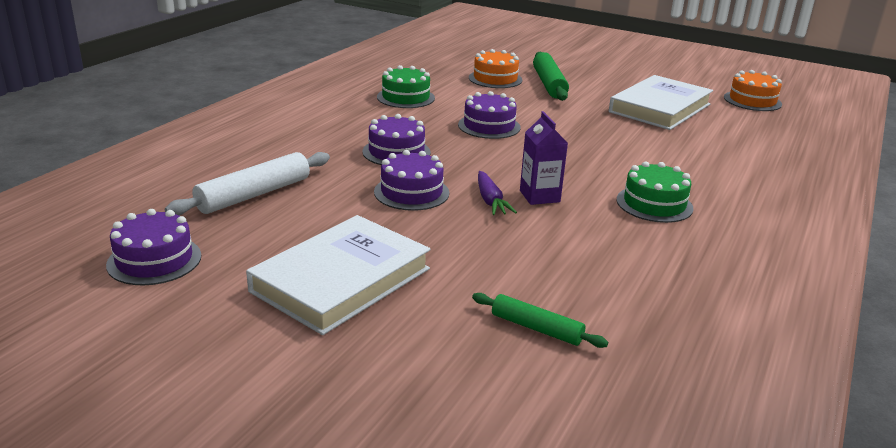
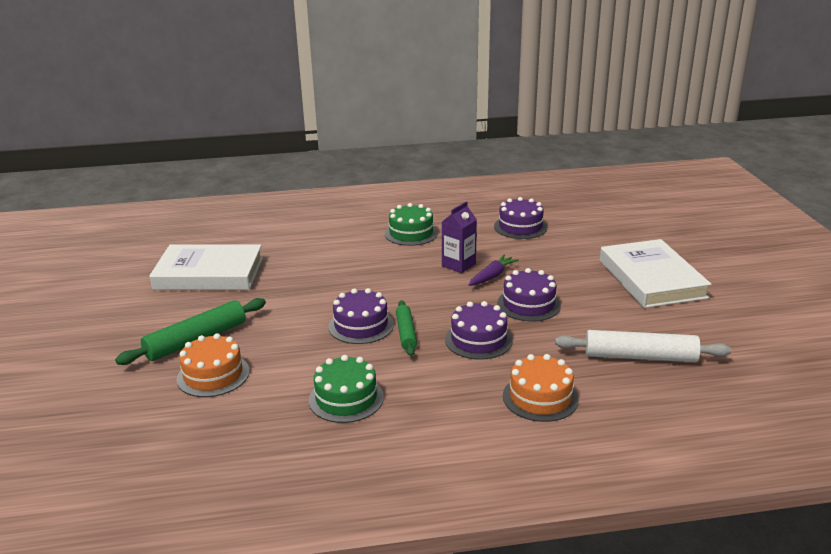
camera: 125 degrees left, 0 degrees up
purple cake [106,209,201,285] -> purple cake moved to [494,197,547,239]
white book [246,215,431,335] -> white book turned 75 degrees clockwise [600,239,712,308]
green rolling pin [472,293,608,348] -> green rolling pin moved to [396,300,417,356]
orange cake [724,70,782,111] -> orange cake moved to [503,354,579,422]

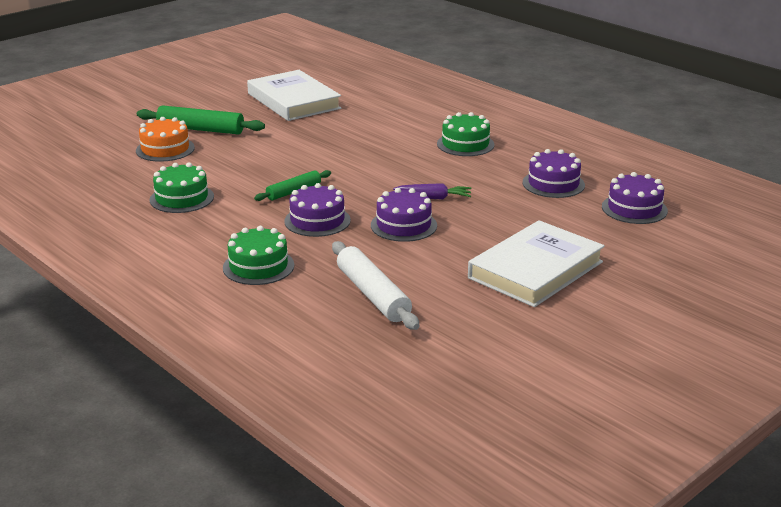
camera: 55 degrees right, 0 degrees up
purple cake [328,288,394,344] -> purple cake moved to [602,172,668,224]
purple carton [442,201,477,273] -> none
orange cake [503,354,579,422] -> green cake [223,226,294,285]

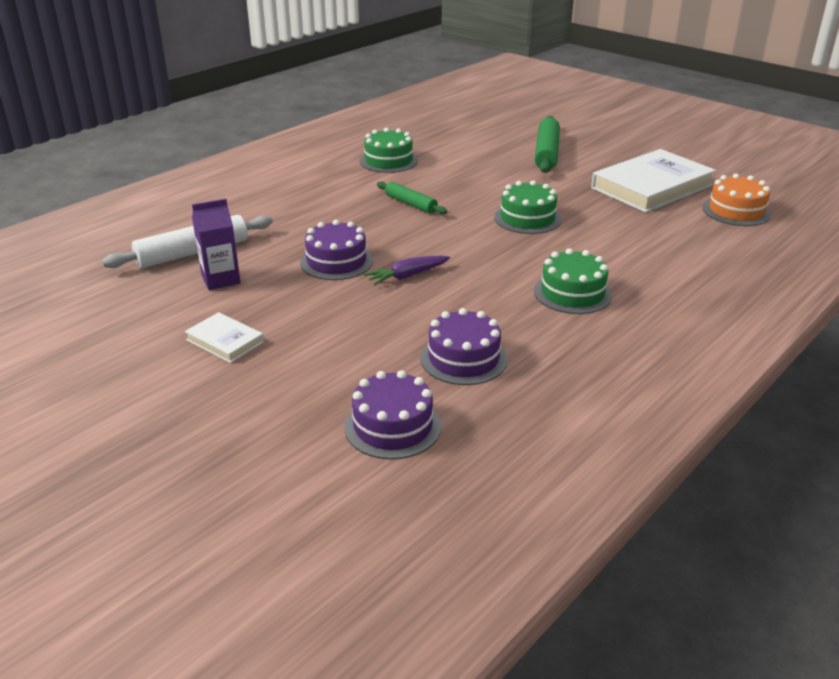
camera: 85 degrees right, 5 degrees up
orange cake [136,117,195,162] -> orange cake moved to [702,173,771,226]
green cake [223,226,294,285] -> green cake moved to [494,180,561,234]
purple cake [284,183,351,237] -> none
purple carrot [393,183,471,200] -> purple carrot turned 60 degrees clockwise [364,255,450,285]
white book [468,220,605,307] -> white book [185,312,264,363], size x0.47
none -> purple carton [192,199,241,290]

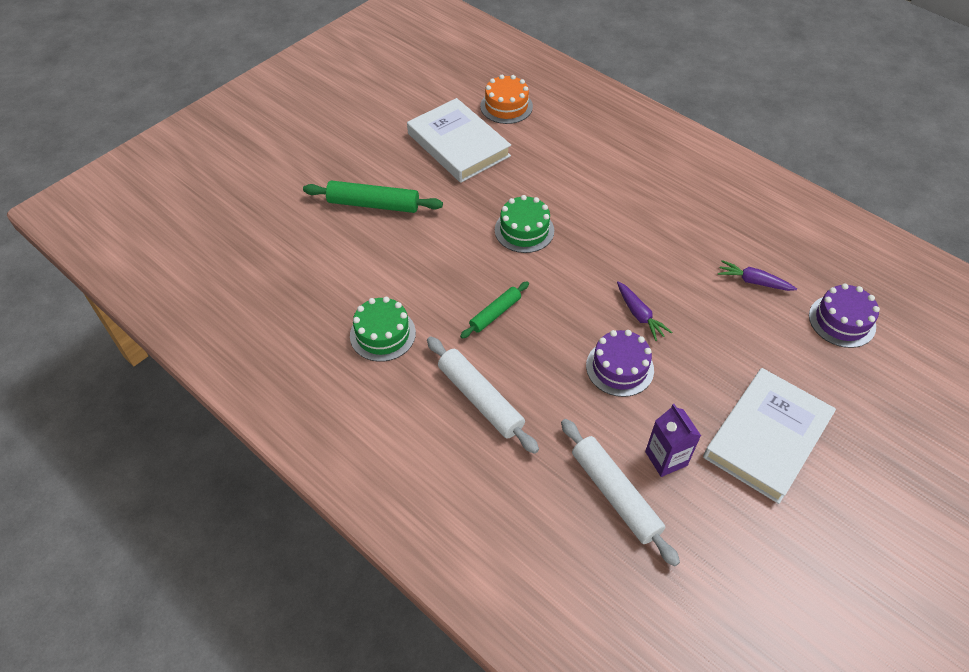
camera: 90 degrees left, 20 degrees up
white book [185,312,264,363] -> white book [703,368,836,504], size x2.13
purple cake [420,308,507,385] -> purple carrot [718,260,797,291]
green cake [534,248,612,314] -> none
none -> white rolling pin [427,337,539,454]

